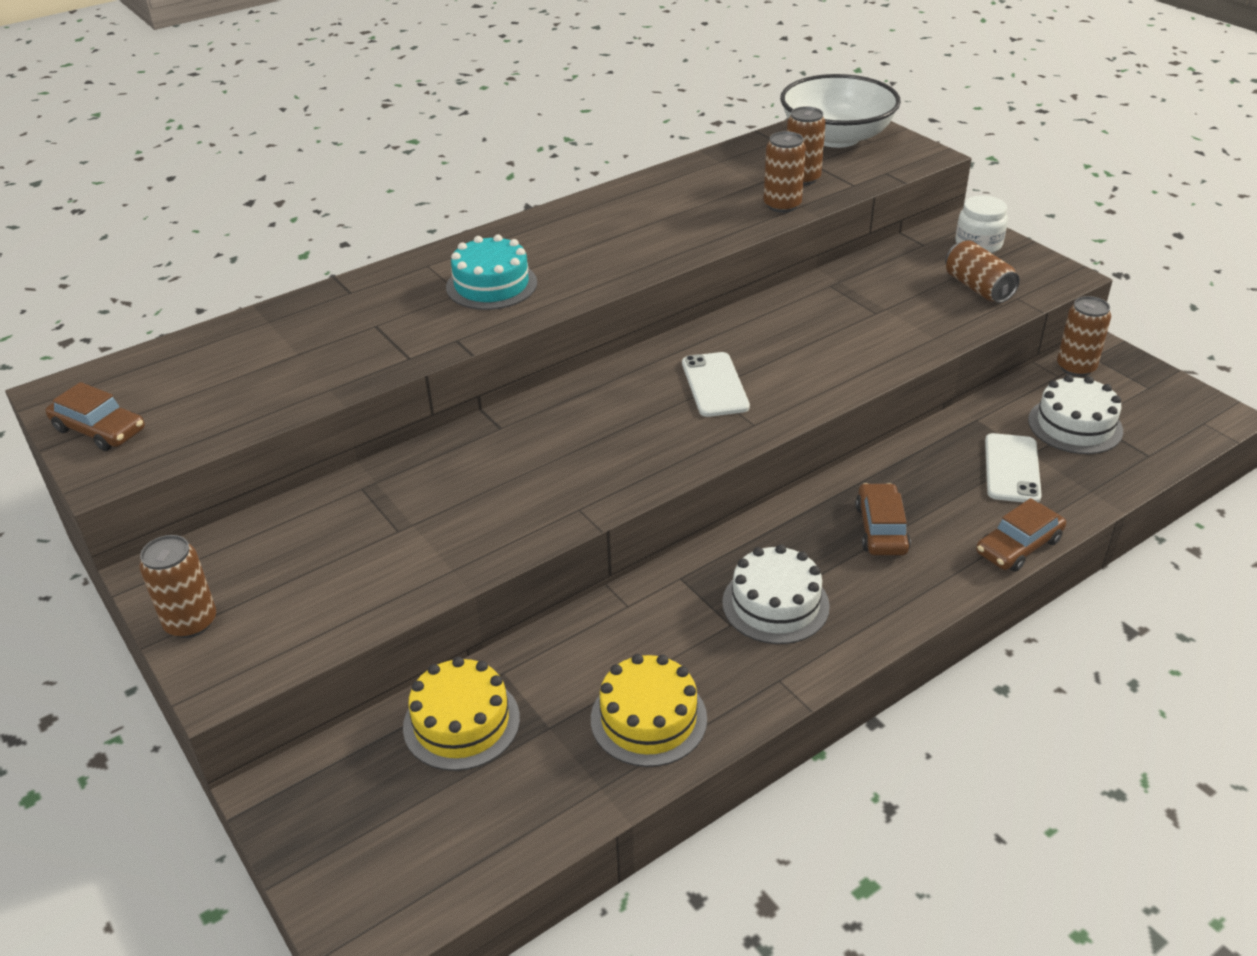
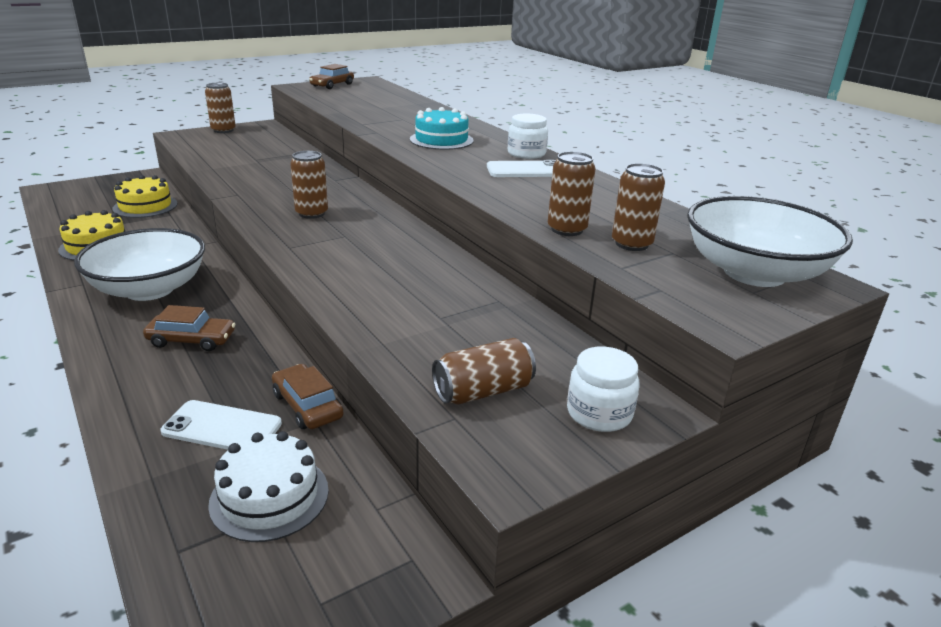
camera: 90 degrees right, 10 degrees down
white phone [682,352,750,417] -> white phone moved to [487,160,556,177]
white cake [722,544,830,644] -> white bowl [74,228,205,301]
brown car [976,498,1066,572] -> brown car moved to [272,364,343,429]
brown can [1057,296,1111,377] -> brown can moved to [290,151,328,219]
none -> white jar [508,113,548,159]

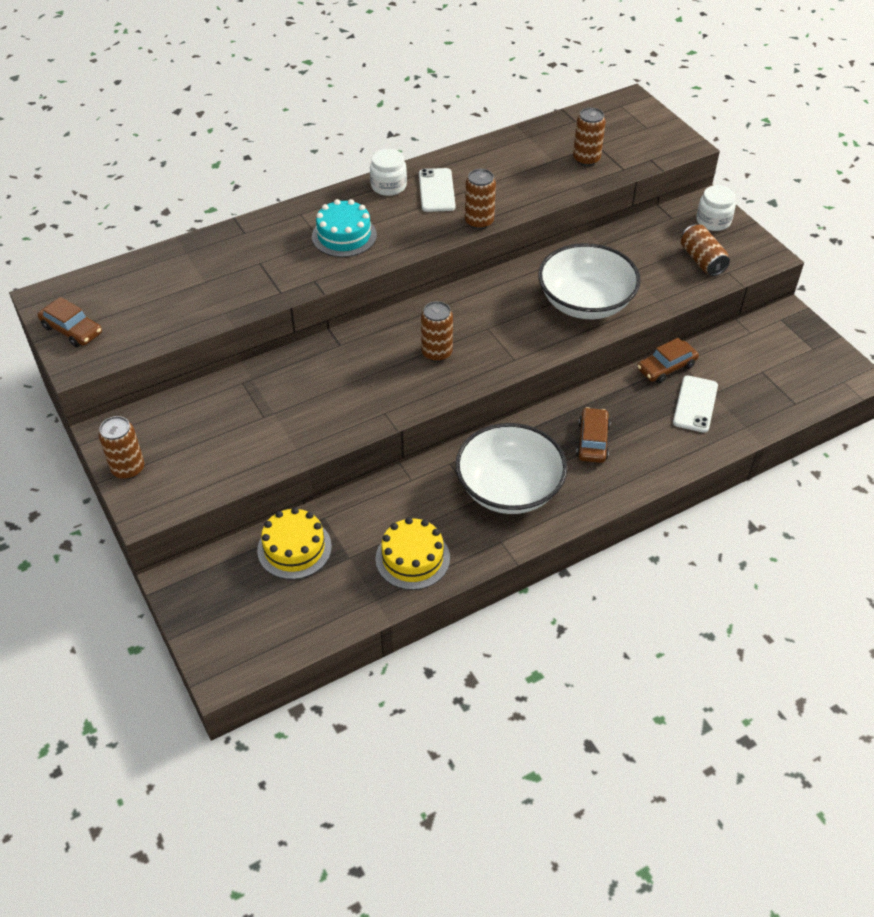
camera: 85 degrees left, 20 degrees up
white cake [208,431,329,542] -> none
brown can [548,151,596,236] -> brown can moved to [465,169,496,229]
white bowl [687,196,853,287] -> white bowl moved to [538,243,641,319]

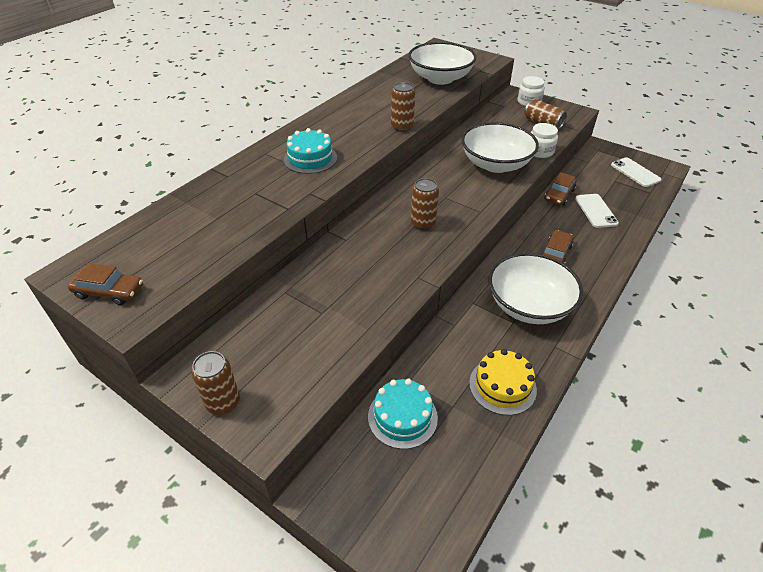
camera: 25 degrees left, 5 degrees down
yellow cake [257,507,332,579] -> turquoise cake [368,379,438,449]
white jar [370,149,407,196] -> white jar moved to [531,123,558,158]
white phone [419,168,456,212] -> white phone moved to [611,157,661,187]
brown can [573,107,606,166] -> white bowl [408,42,477,85]
brown car [576,407,610,463] -> brown car turned 45 degrees clockwise [542,230,573,264]

